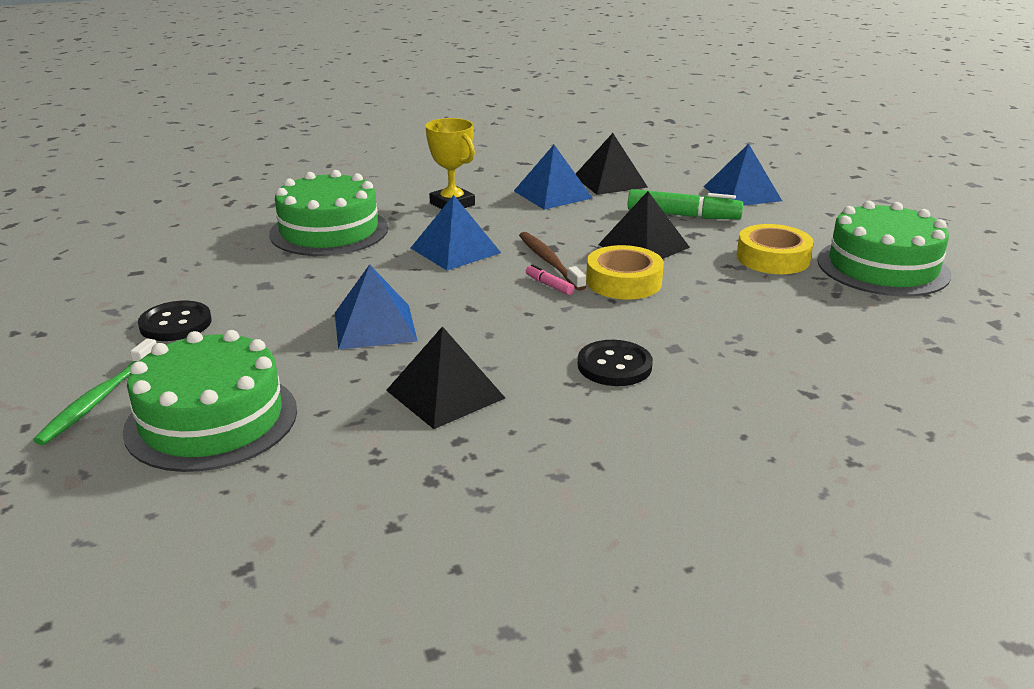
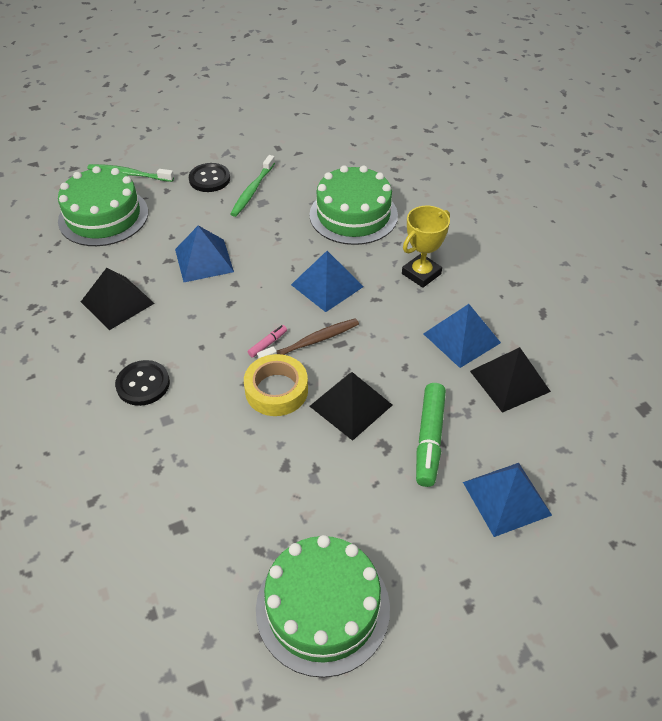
camera: 85 degrees right, 20 degrees up
yellow tape [737,224,814,274] -> none
none -> green toothbrush [230,155,275,217]

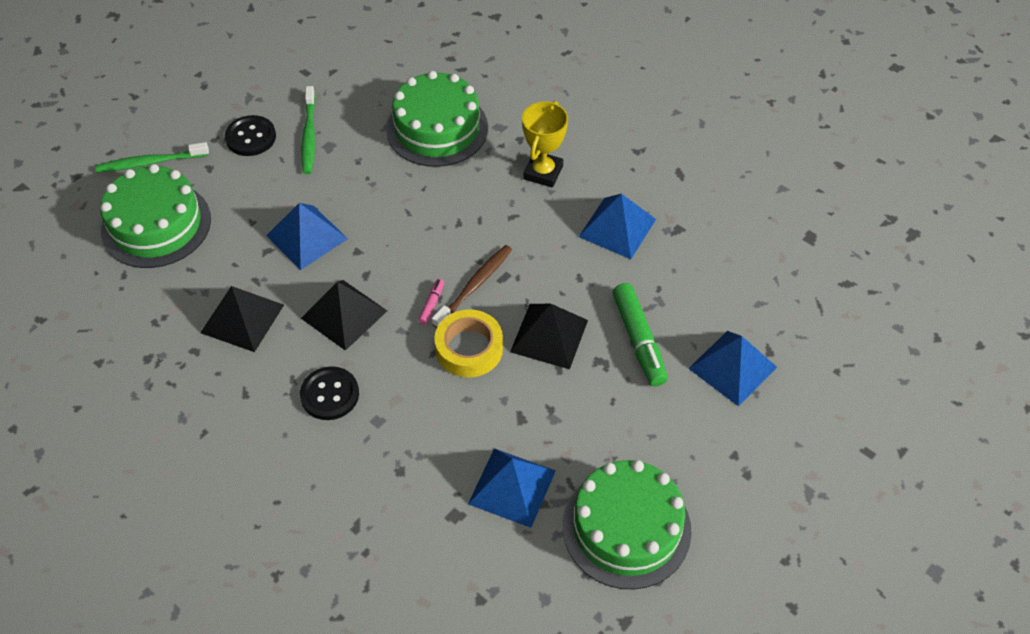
camera: 25 degrees left, 5 degrees up
blue pyramid [291,251,364,312] -> blue pyramid moved to [468,448,556,528]
black pyramid [470,347,551,413] -> black pyramid moved to [301,280,387,351]

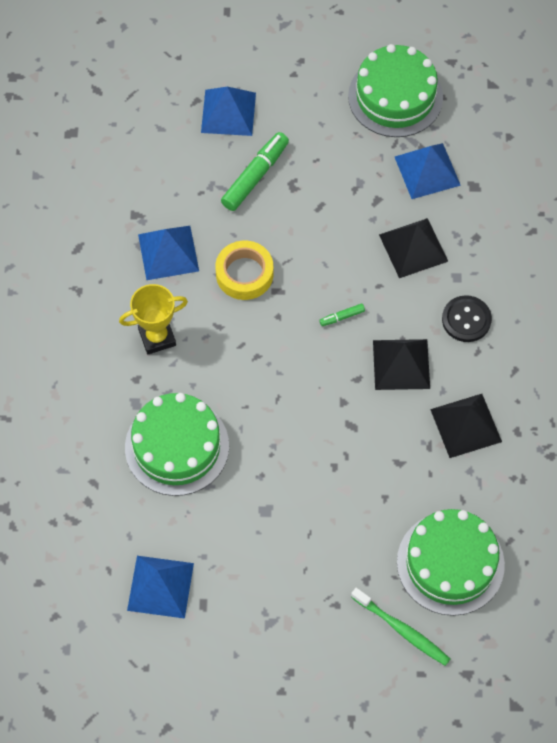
camera: 130 degrees left, 10 degrees up
black button [225,115,276,156] -> none
blue pyramid [266,203,348,270] -> blue pyramid moved to [127,556,194,619]
green toothbrush [301,86,315,174] -> none
pink marker [418,279,444,325] -> green marker [319,303,365,326]
brown toothbrush [432,245,512,328] -> none
yellow tape [434,309,503,378] -> yellow tape moved to [216,241,273,300]
black pyramid [510,304,588,369] -> black pyramid moved to [379,218,448,278]

